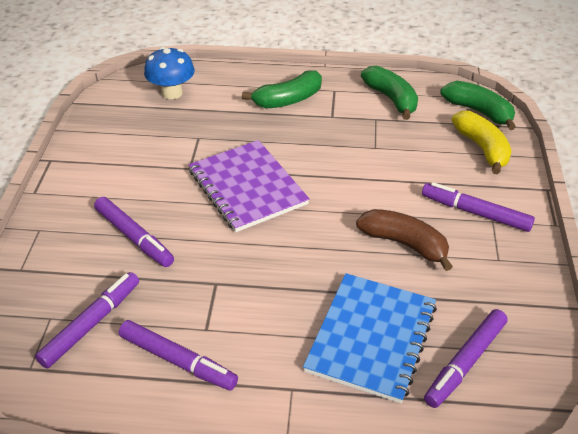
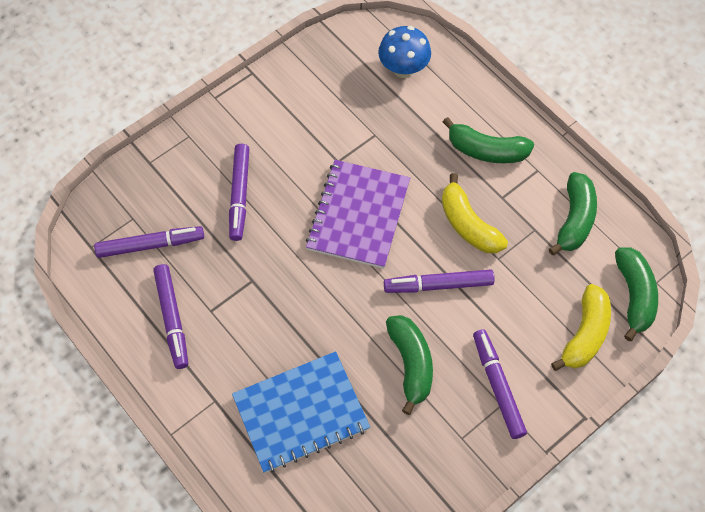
camera: 45 degrees right, 20 degrees up
brown banana [356,209,453,271] -> green banana [386,315,433,415]
purple marker [424,309,508,408] -> purple marker moved to [384,269,495,293]
none -> yellow banana [441,173,508,253]

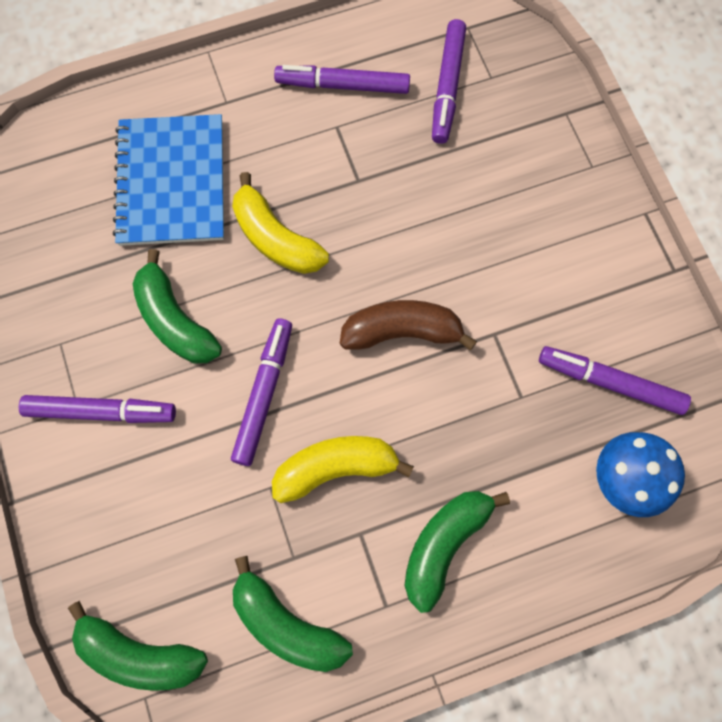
camera: 110 degrees right, 10 degrees up
purple marker [229,144,249,241] -> purple marker moved to [539,346,691,415]
purple notebook [306,160,410,269] -> brown banana [340,300,477,351]
green banana [386,315,433,415] -> green banana turned 45 degrees clockwise [133,249,222,364]
yellow banana [551,284,611,371] -> yellow banana moved to [232,172,329,274]

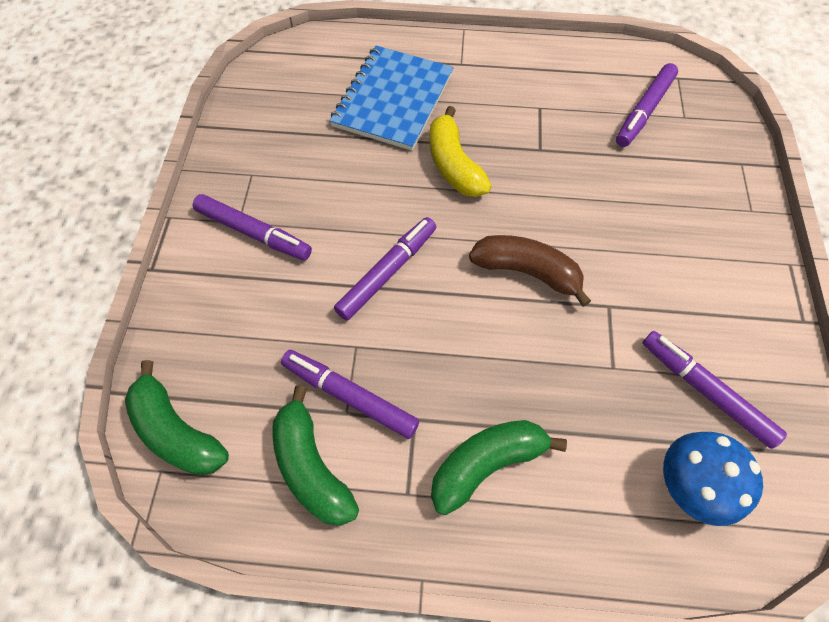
camera: 25 degrees right, 10 degrees down
green banana [133,249,222,364] -> none
yellow banana [272,436,414,503] -> none
purple marker [274,65,410,94] -> purple marker moved to [281,350,419,439]

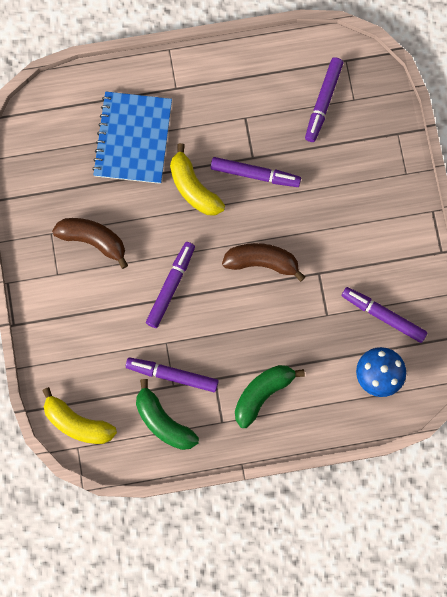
camera: 15 degrees left, 15 degrees up
green banana [125,360,229,476] -> yellow banana [42,387,117,444]
purple marker [193,194,312,260] -> purple marker moved to [210,157,301,187]
none -> brown banana [52,218,128,269]

